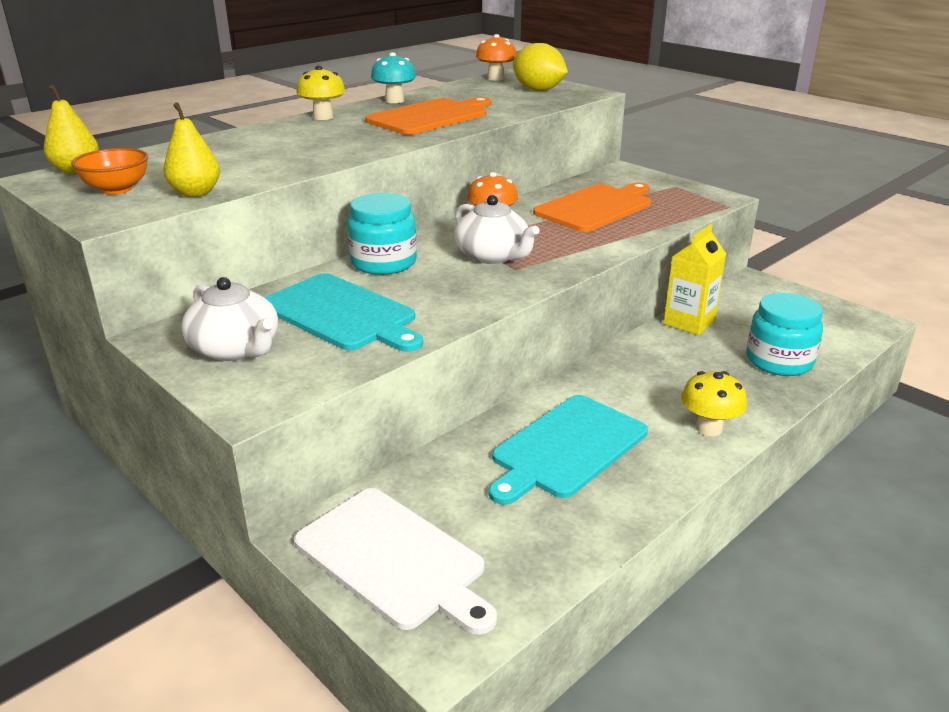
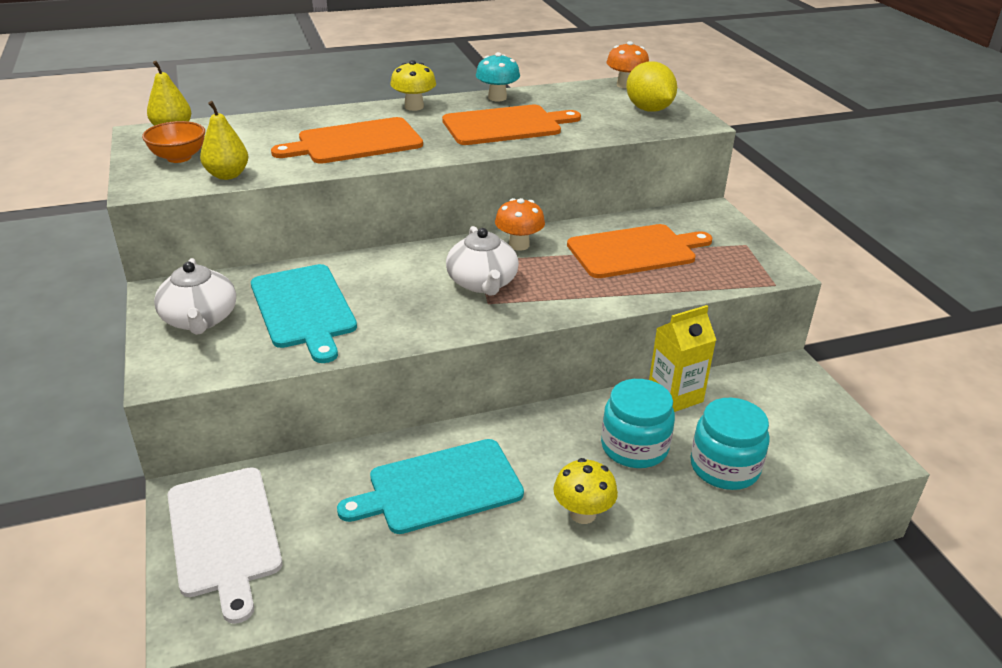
camera: 25 degrees right, 5 degrees up
turquoise jar [347,193,417,275] -> turquoise jar moved to [601,379,675,468]
none -> orange cutting board [271,117,423,164]

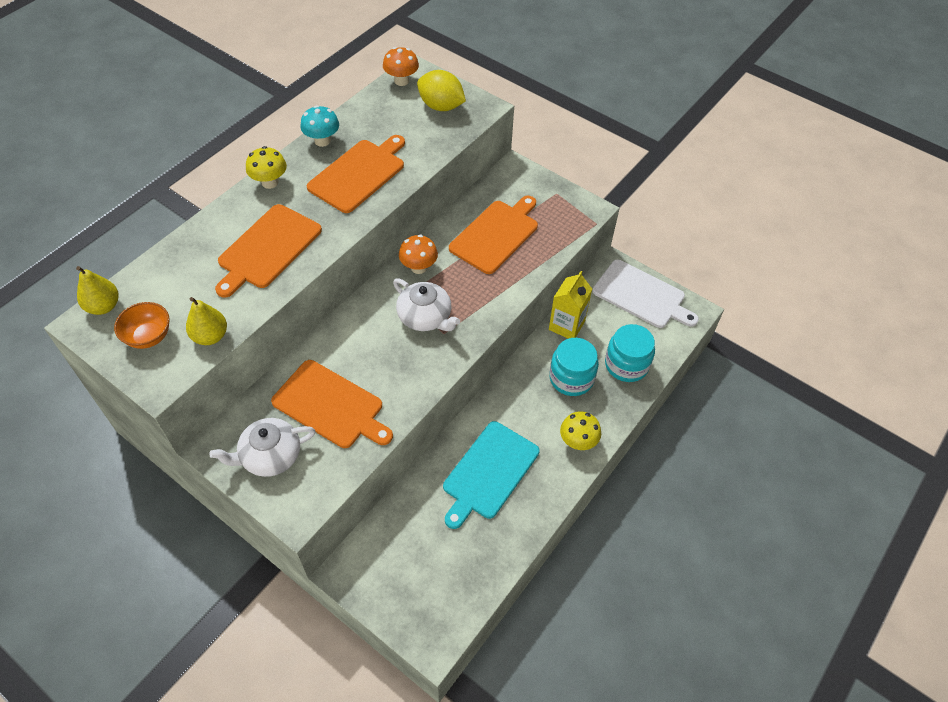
camera: 35 degrees left, 20 degrees up
white teapot [154,258,236,335] -> white teapot turned 120 degrees clockwise [210,418,315,477]
white cutting board [168,467,282,624] -> white cutting board moved to [593,260,699,328]
turquoise cutting board [251,264,357,363] -> orange cutting board [271,360,393,448]

